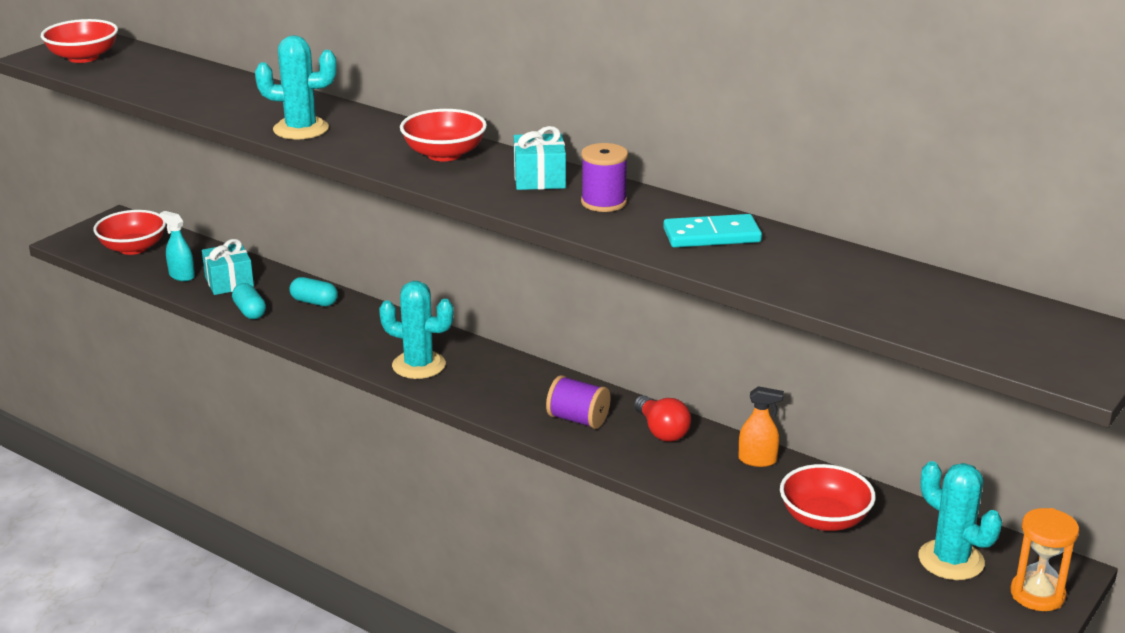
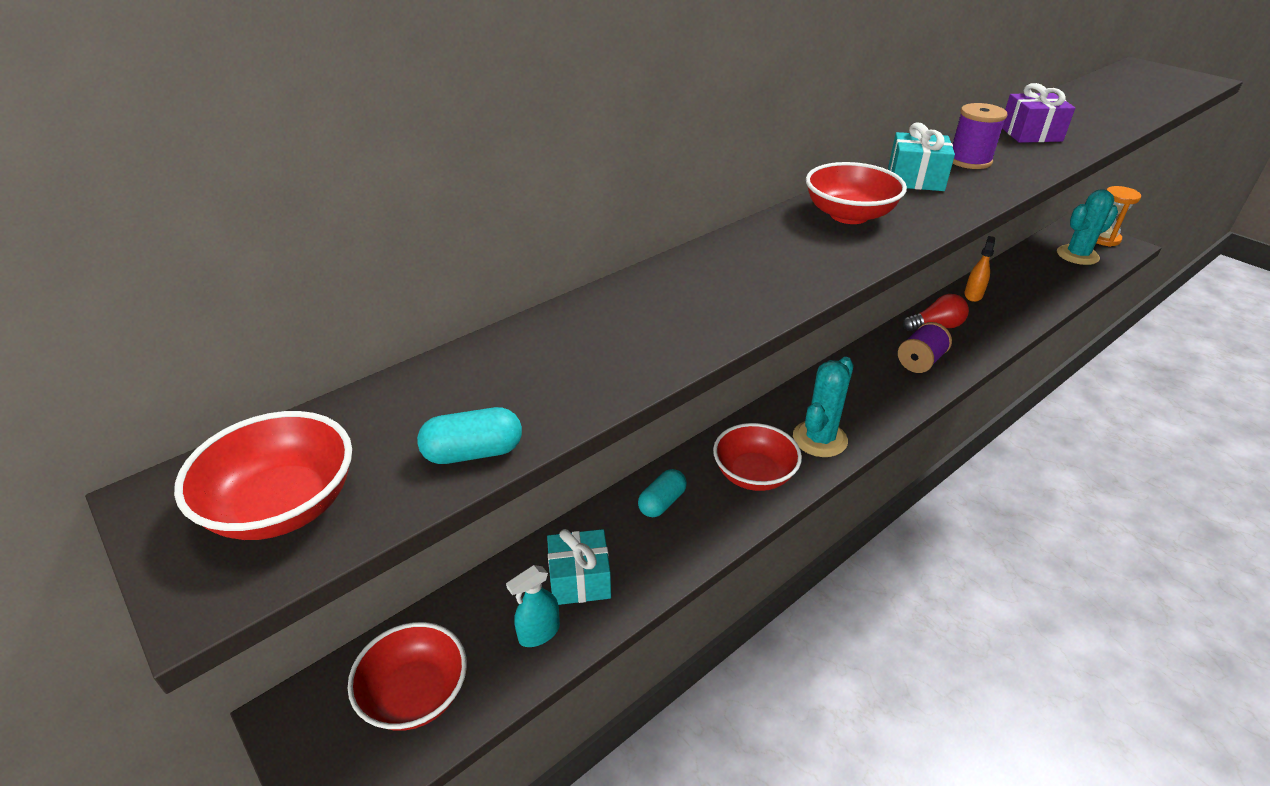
camera: 75 degrees left, 10 degrees up
turquoise capsule [232,283,266,319] -> turquoise capsule moved to [417,407,522,464]
turquoise cactus [255,35,337,140] -> none
turquoise domino [663,214,762,248] -> purple gift [1002,83,1075,143]
red bowl [780,464,876,531] -> red bowl moved to [713,423,802,491]

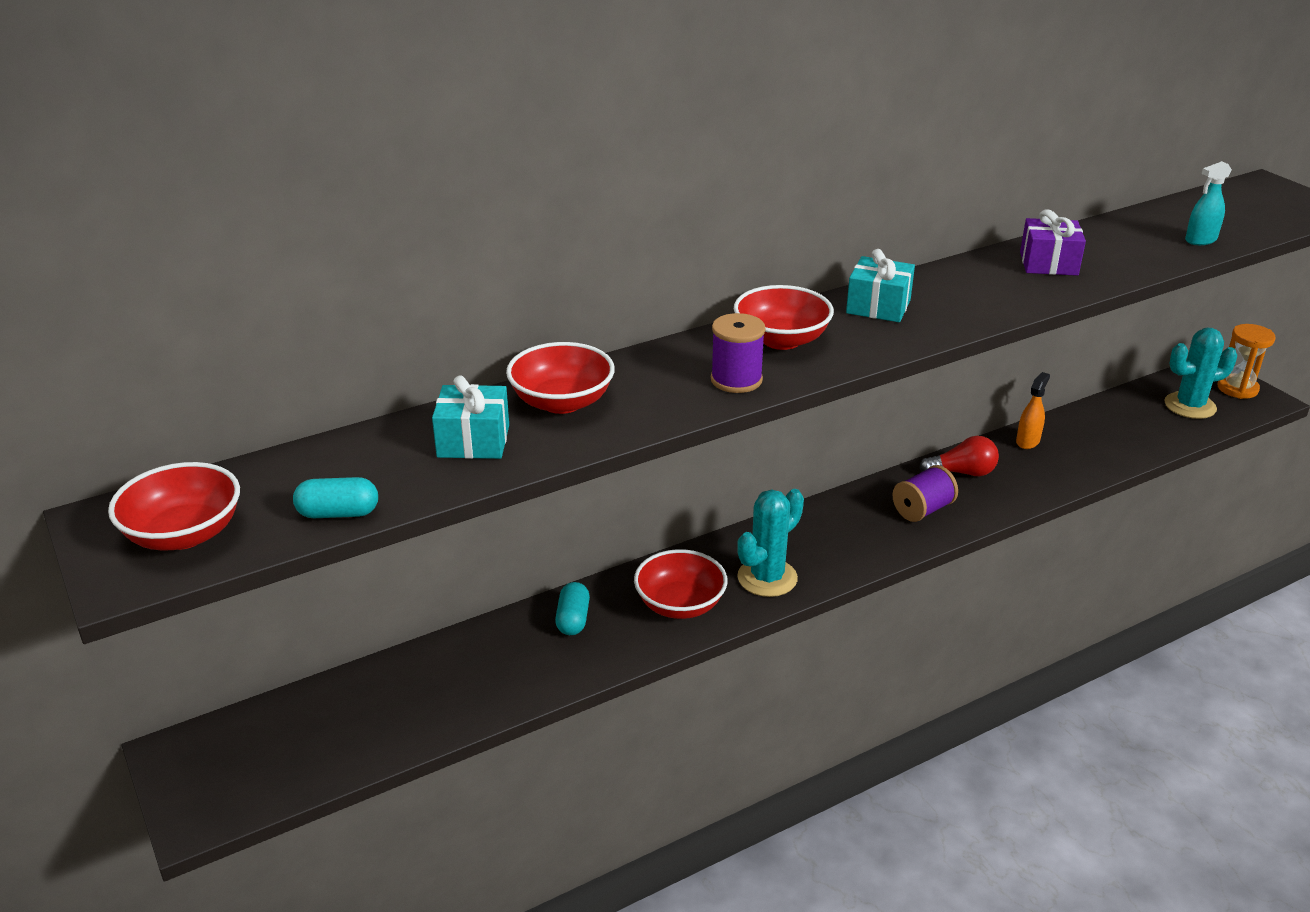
camera: 10 degrees right, 5 degrees down
red bowl [348,622,467,731] -> red bowl moved to [506,342,615,414]
turquoise spray bottle [506,565,560,647] -> turquoise spray bottle moved to [1185,161,1232,245]
turquoise gift [547,529,611,605] -> turquoise gift moved to [432,376,509,459]
turquoise capsule [638,469,687,517] -> turquoise capsule turned 45 degrees counterclockwise [555,582,590,635]
purple spool [953,103,1008,169] -> purple spool moved to [711,313,766,393]

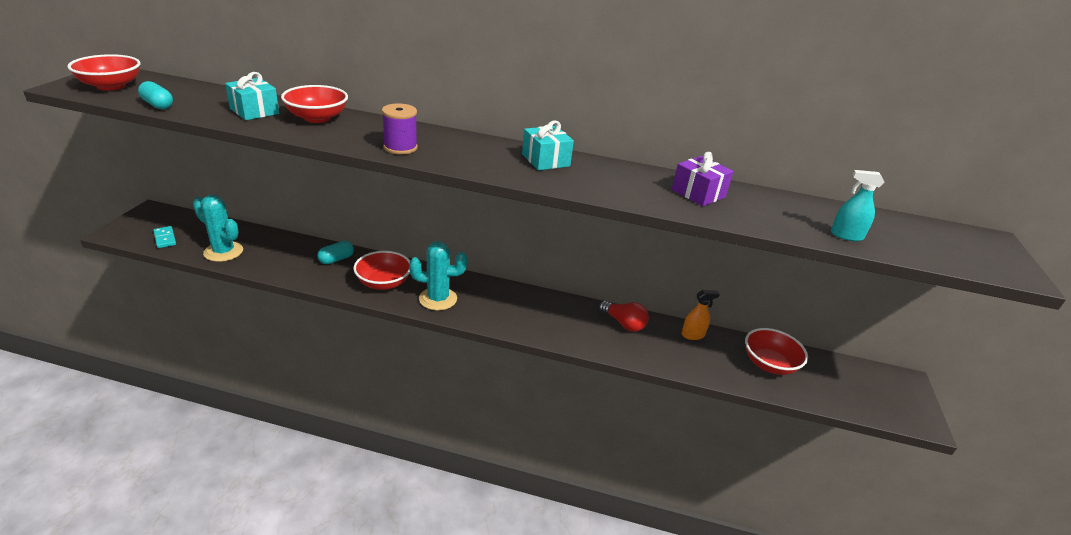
camera: 40 degrees right, 0 degrees up
red bowl [734,285,834,350] -> red bowl moved to [745,328,808,375]
purple spool [892,465,958,522] -> none
turquoise cactus [1164,328,1237,419] -> turquoise cactus moved to [193,195,243,262]
orange hourglass [1218,324,1275,399] -> none
none -> turquoise domino [153,226,176,248]

